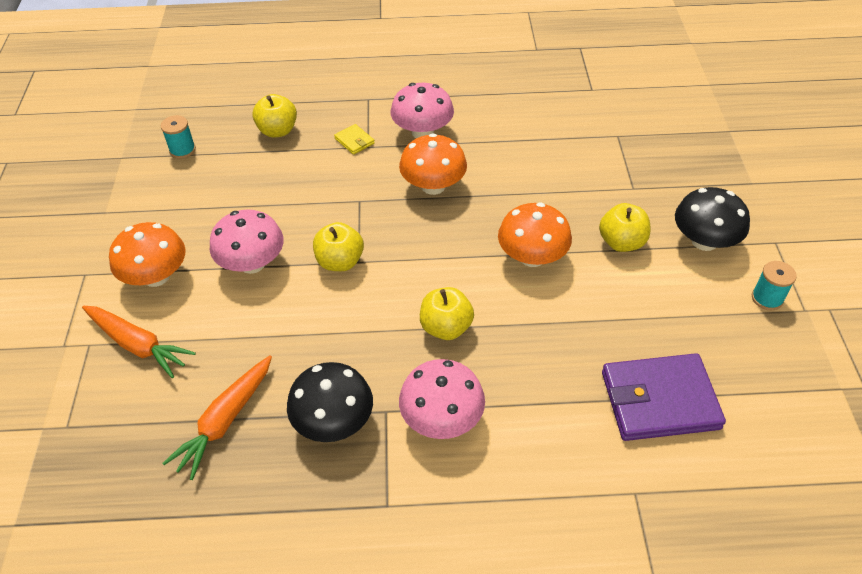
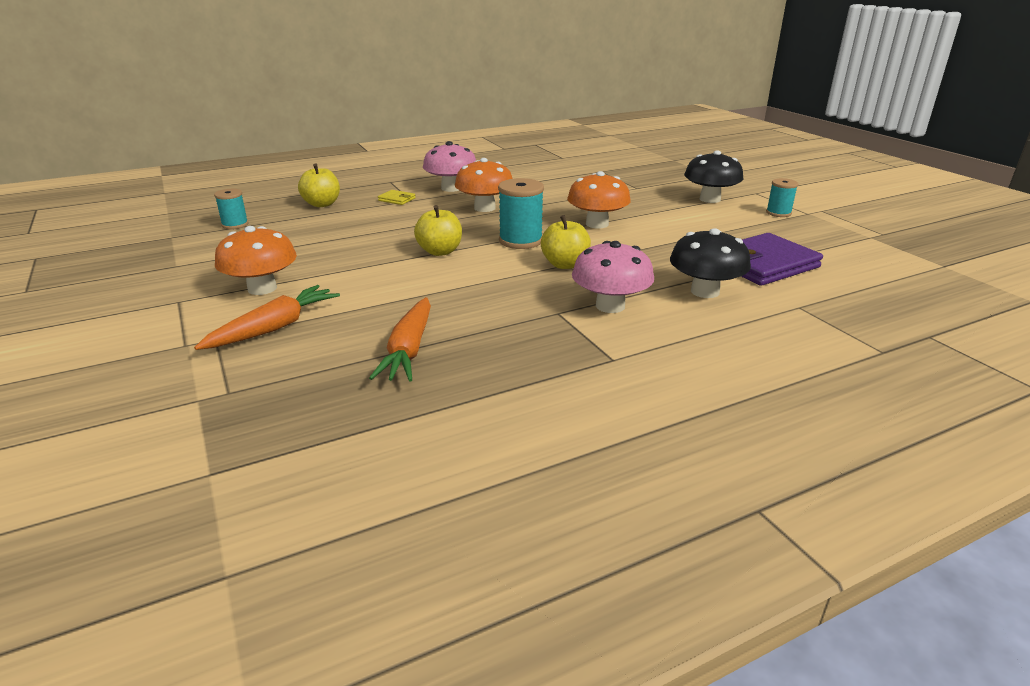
camera: 25 degrees left, 20 degrees down
orange carrot [82,306,196,378] -> orange carrot turned 60 degrees counterclockwise [194,285,340,350]
pink mushroom [210,209,284,274] -> none
black mushroom [287,362,373,442] -> black mushroom moved to [670,228,751,298]
yellow apple [599,203,650,252] -> none
none -> turquoise spool [498,178,544,249]

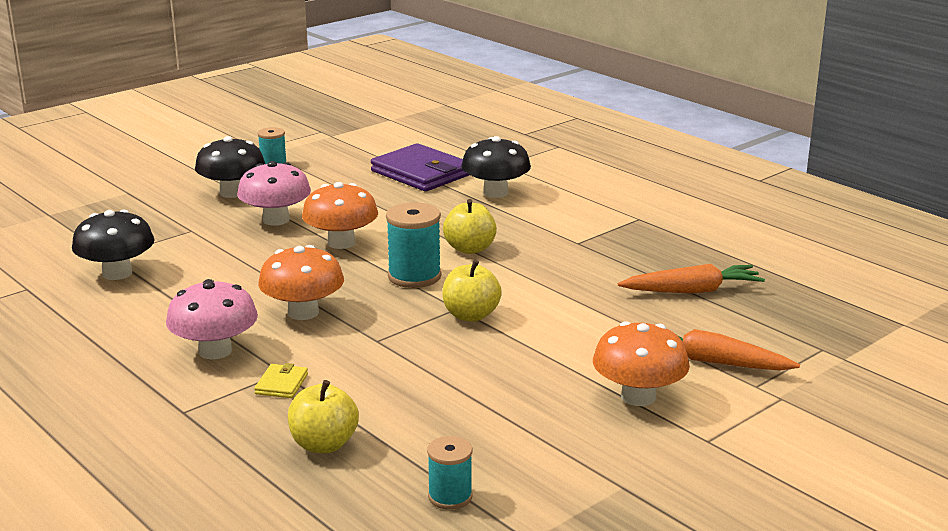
camera: 105 degrees left, 5 degrees down
pink mushroom [572,241,654,313] -> pink mushroom moved to [237,161,311,226]
none -> black mushroom [72,210,155,280]

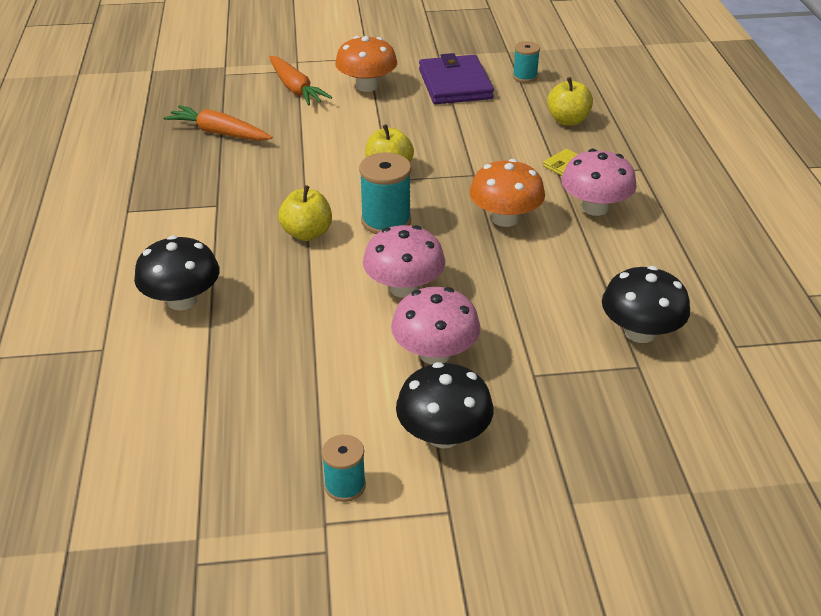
camera: 145 degrees left, 15 degrees up
orange mushroom [302,182,378,249] -> pink mushroom [363,225,445,298]
purple wallet [371,143,469,191] -> purple wallet moved to [419,53,494,104]

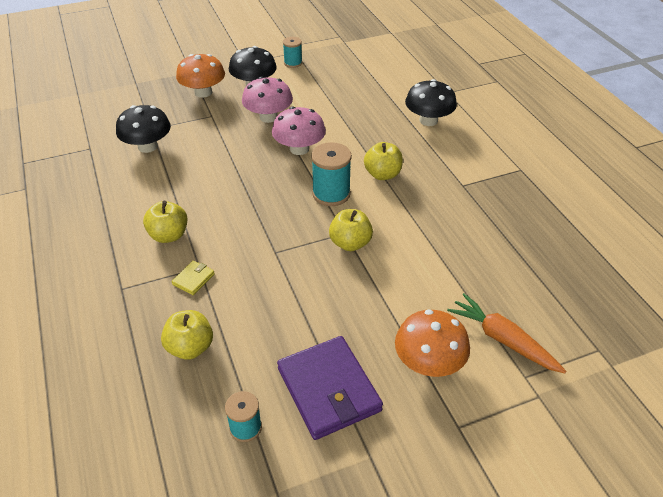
camera: 165 degrees right, 5 degrees up
orange carrot [163,105,272,141] -> none
orange mushroom [469,159,545,227] -> orange mushroom moved to [176,54,225,98]
pink mushroom [561,149,637,216] -> yellow apple [143,201,188,243]

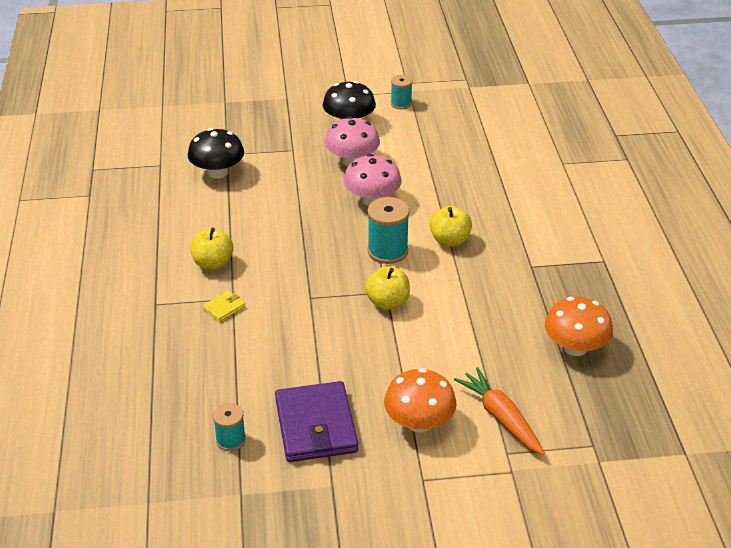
camera: 15 degrees right, 5 degrees down
yellow apple [161,310,213,360] -> none
orange mushroom [176,54,225,98] -> orange mushroom moved to [545,297,613,356]
black mushroom [405,79,457,126] -> none

